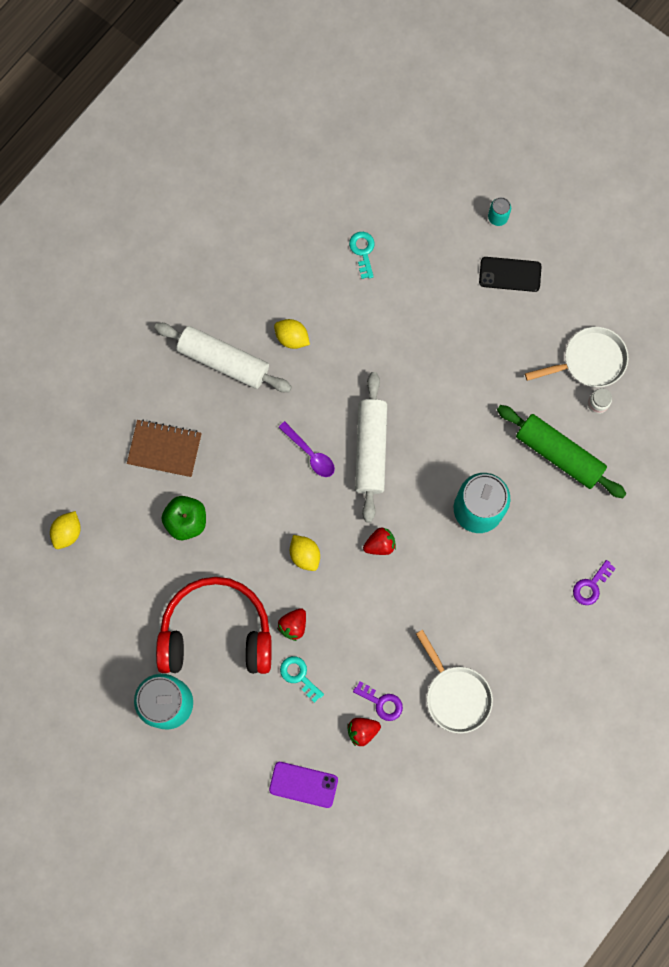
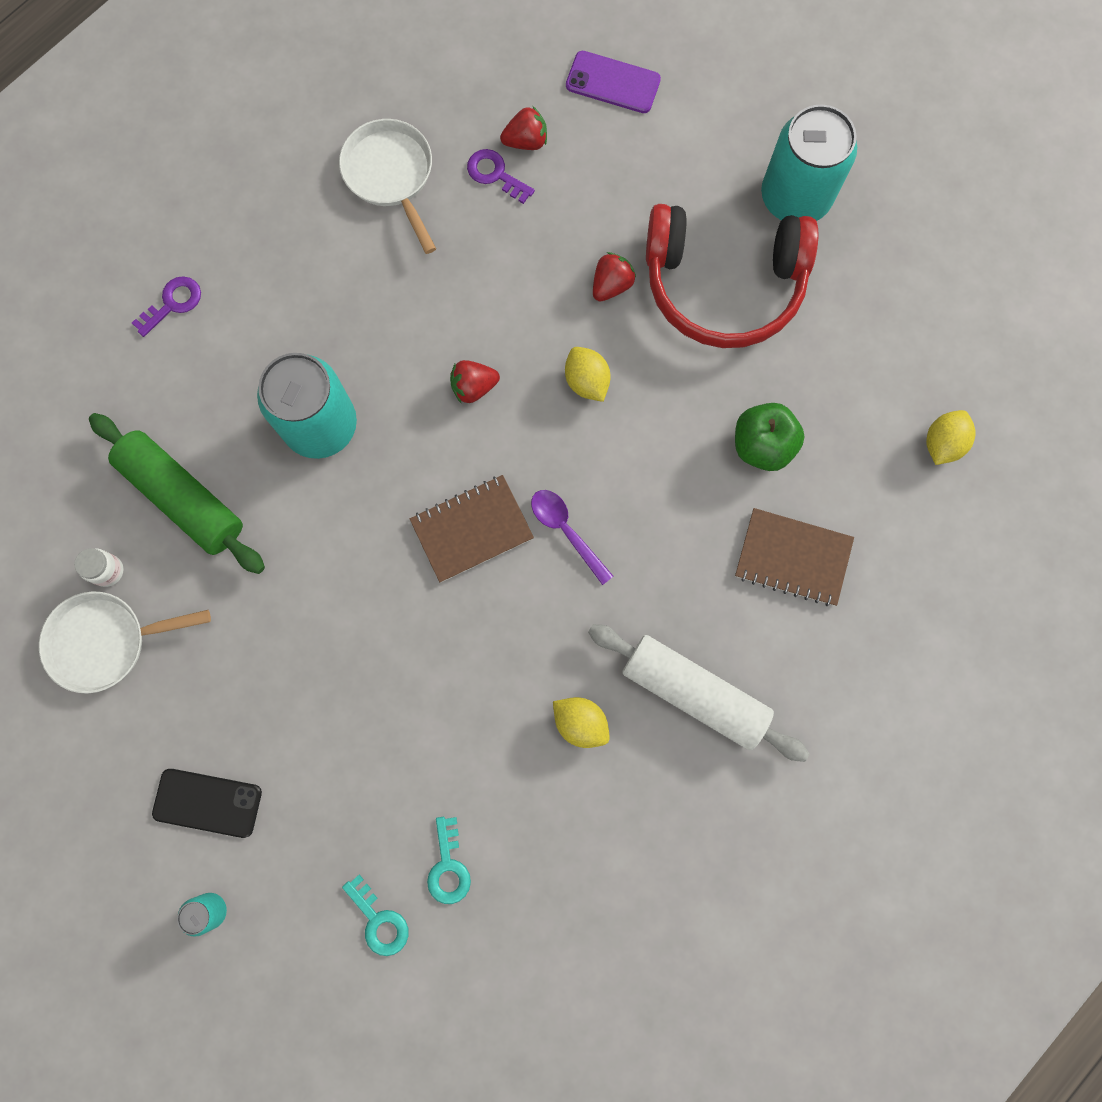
camera: 175 degrees left, 0 degrees up
turquoise key [280,656,324,703] -> turquoise key moved to [342,874,409,956]
white rolling pin [355,372,387,523] -> brown notebook [410,475,534,583]

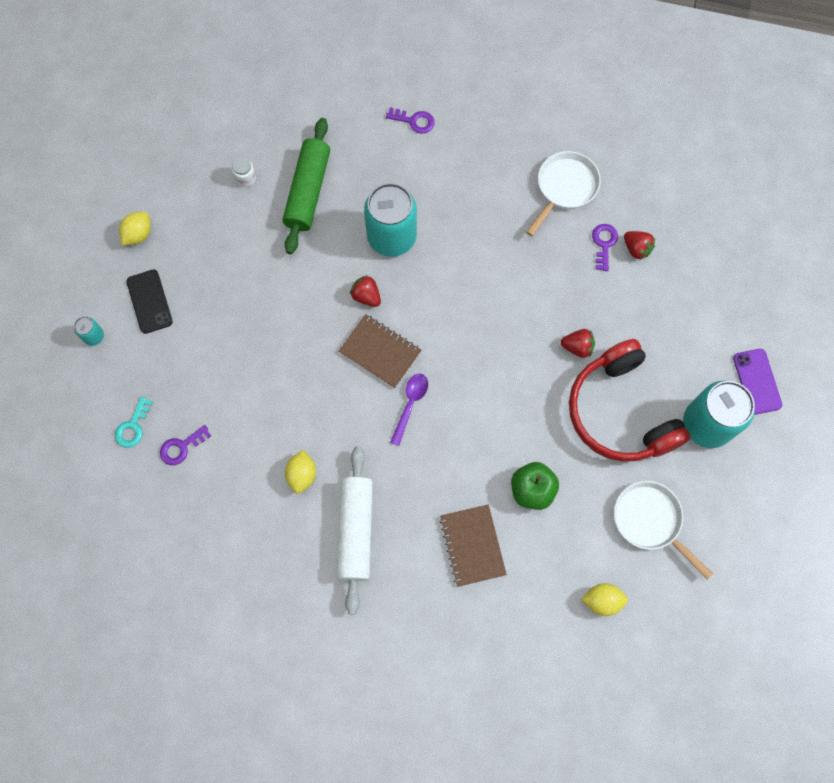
camera: 60 degrees right, 5 degrees down
white pan [39,591,211,694] -> white pan moved to [614,481,713,580]
turquoise key [427,817,471,904] -> purple key [160,425,211,465]
red strawberry [450,360,500,403] -> red strawberry moved to [350,275,381,307]
yellow lemon [565,347,611,402] -> yellow lemon moved to [119,212,151,245]
purple phone [566,51,661,113] -> purple phone moved to [733,349,782,415]

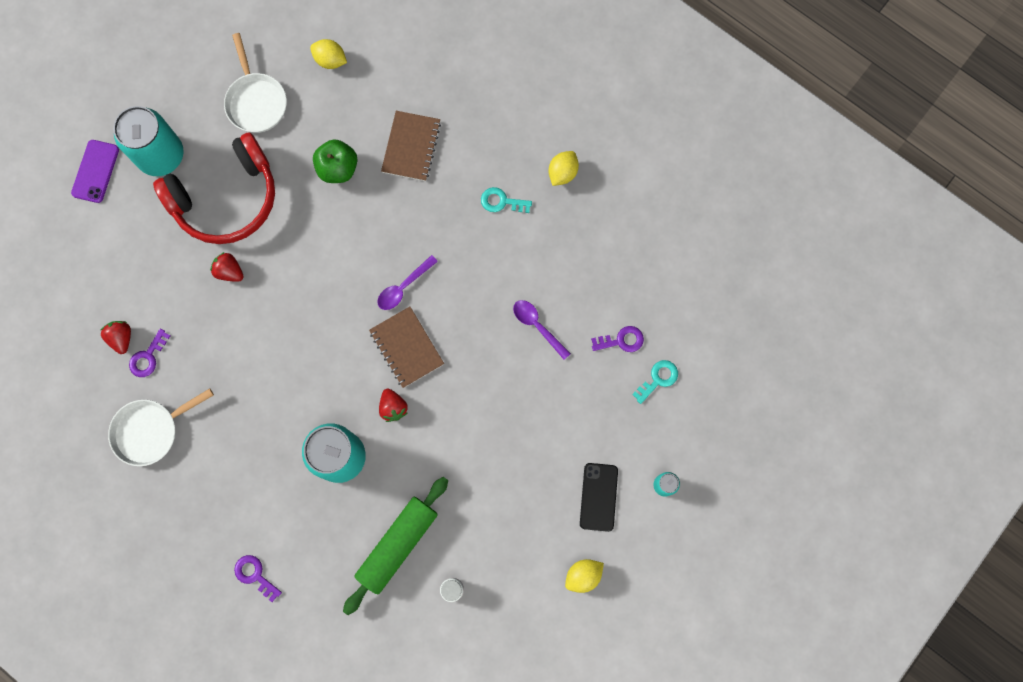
camera: 155 degrees left, 5 degrees up
yellow lemon [285,450,316,494] -> yellow lemon moved to [548,151,579,186]
white rolling pin [337,446,373,614] -> turquoise key [481,187,532,213]
red headphones [569,339,690,462] -> red headphones turned 60 degrees clockwise [153,132,275,244]
none -> purple spoon [513,300,571,360]

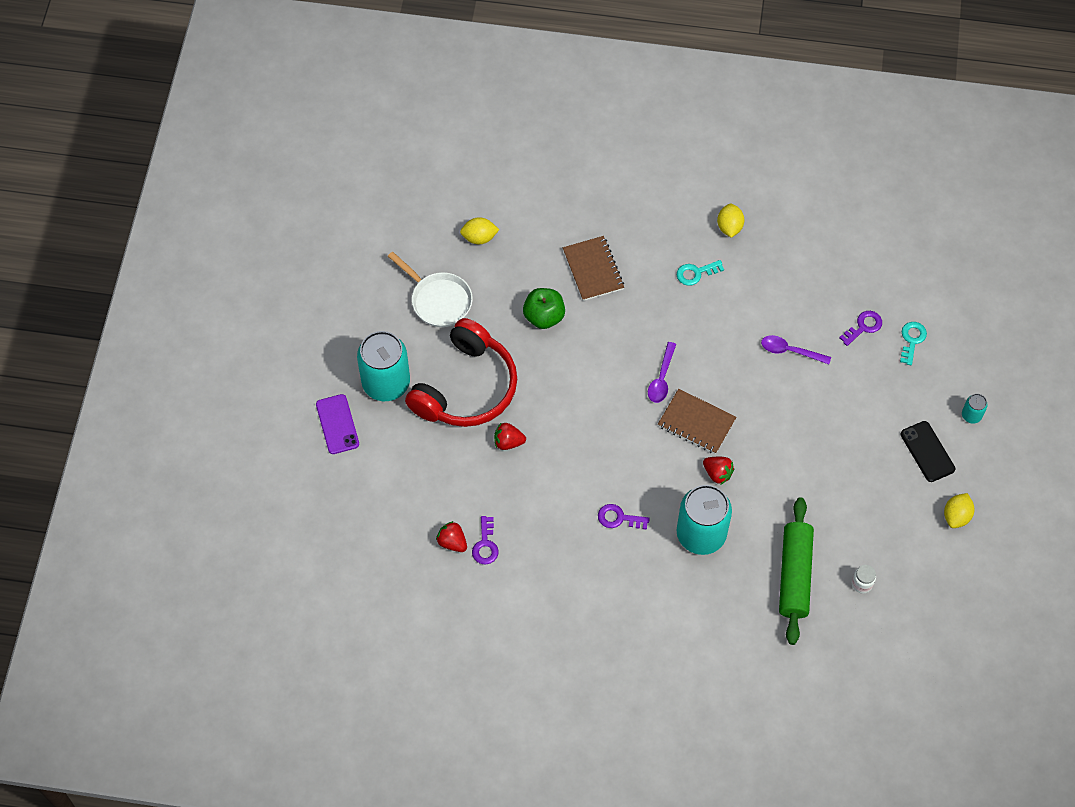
camera: 30 degrees left, 15 degrees down
white pan [108,388,214,466] -> none
purple key [234,555,282,602] -> purple key moved to [598,504,650,530]

